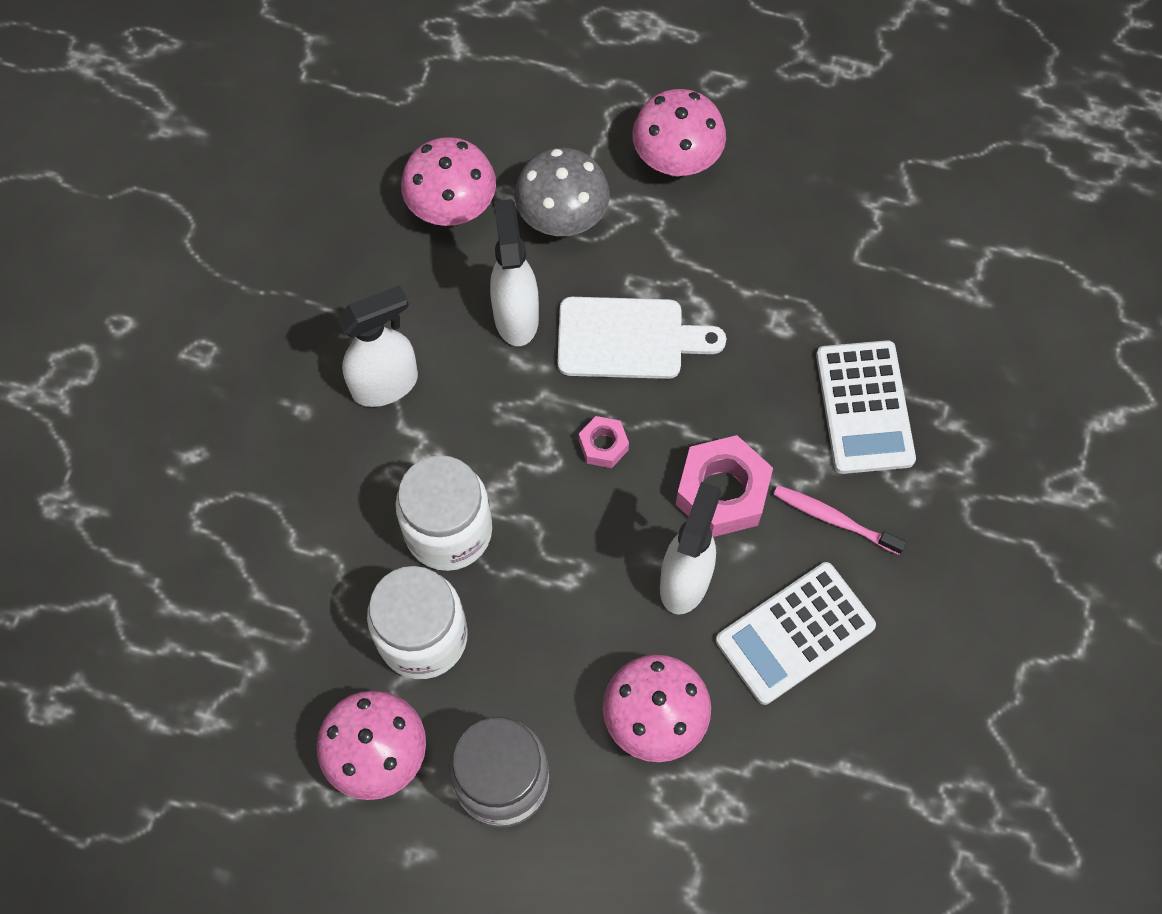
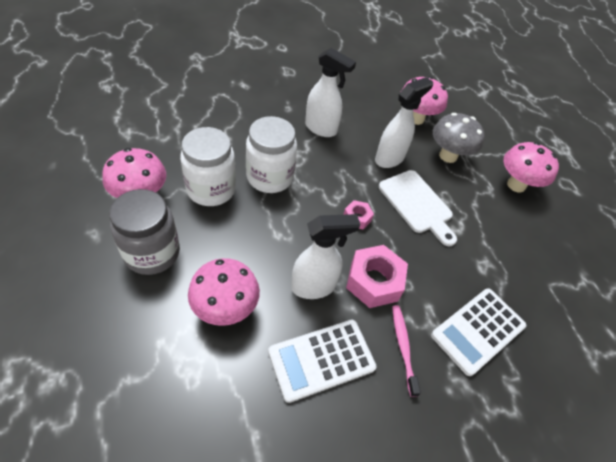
camera: 50 degrees right, 15 degrees down
white calculator [716,562,876,705] -> white calculator turned 45 degrees counterclockwise [268,320,376,403]

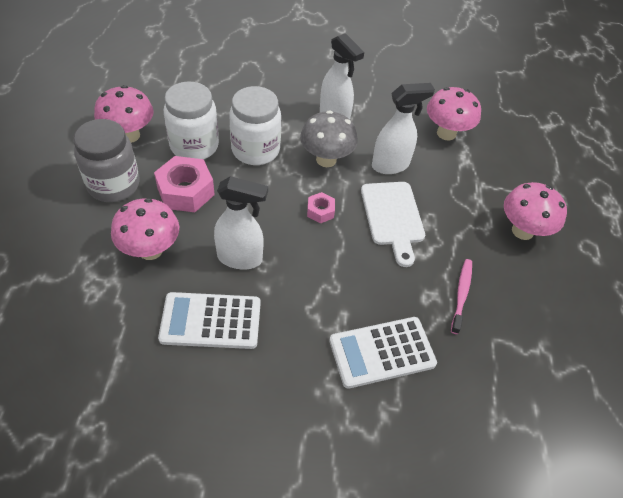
camera: 25 degrees right, 0 degrees up
pink nut [346,245,408,308] -> pink nut moved to [154,156,215,212]
pink toothbrush [392,305,421,397] -> pink toothbrush moved to [451,259,472,334]
grey mushroom [433,113,485,163] -> grey mushroom moved to [300,110,358,167]

